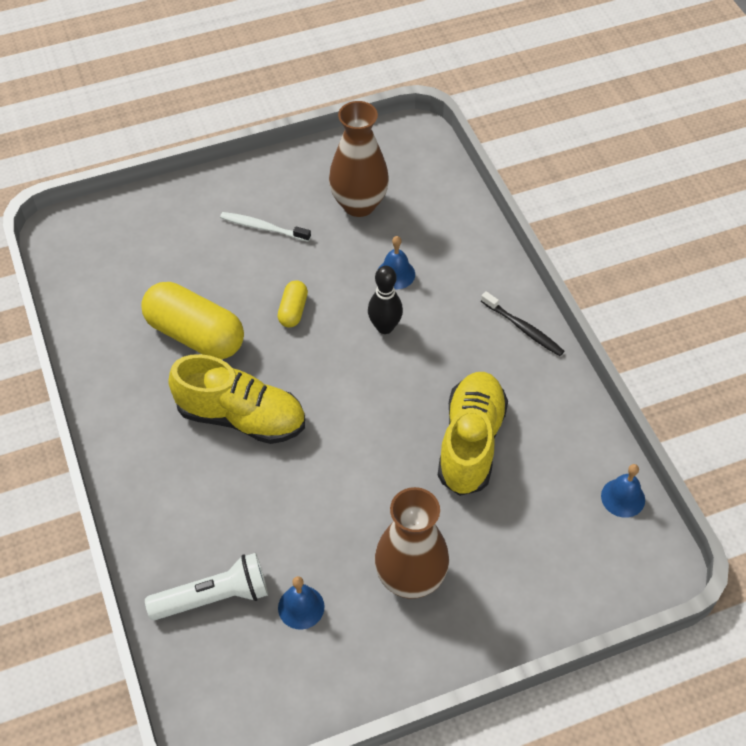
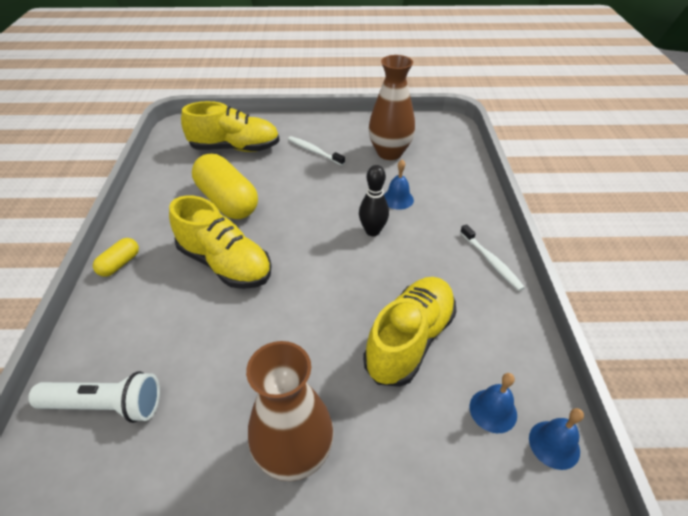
camera: 20 degrees right, 10 degrees down
yellow capsule [278,280,308,327] -> yellow capsule moved to [93,238,139,277]
blue bell [278,576,324,629] -> blue bell moved to [470,373,517,433]
black toothbrush [481,291,564,356] -> white toothbrush [460,224,525,291]
none -> yellow shoe [181,101,280,152]

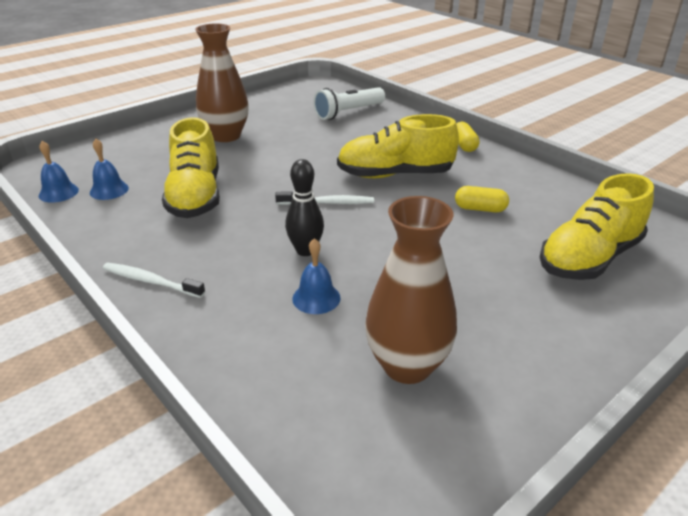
camera: 140 degrees right, 10 degrees down
yellow capsule [192,154,258,219] -> yellow capsule [455,186,509,212], size x0.48
white toothbrush [288,136,345,165] -> white toothbrush moved to [275,192,374,205]

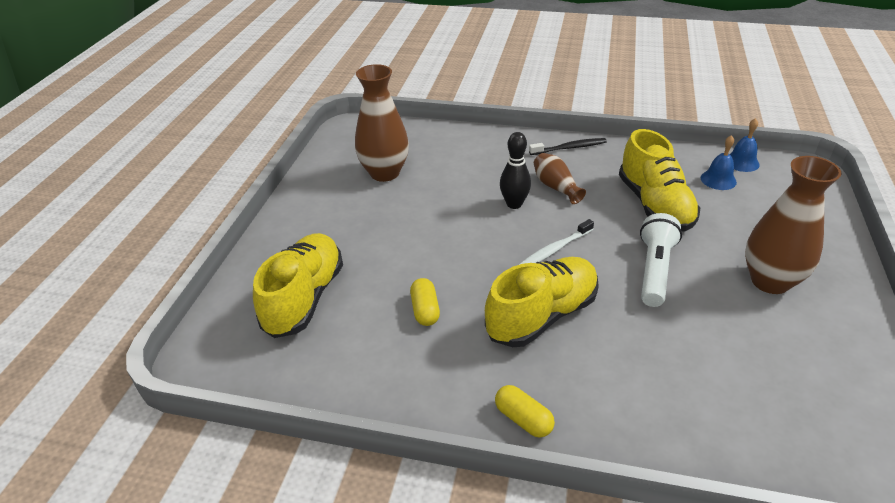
camera: 145 degrees right, 5 degrees up
white toothbrush [103,263,205,298] -> black toothbrush [529,138,607,155]
yellow shoe [162,117,220,218] -> yellow shoe turned 150 degrees counterclockwise [619,129,700,232]
blue bell [292,238,341,314] -> none
white flashlight [313,87,385,120] -> white flashlight moved to [640,213,682,307]
yellow capsule [455,186,509,212] -> yellow capsule turned 75 degrees counterclockwise [410,278,440,326]
none -> brown vase [534,153,586,204]

